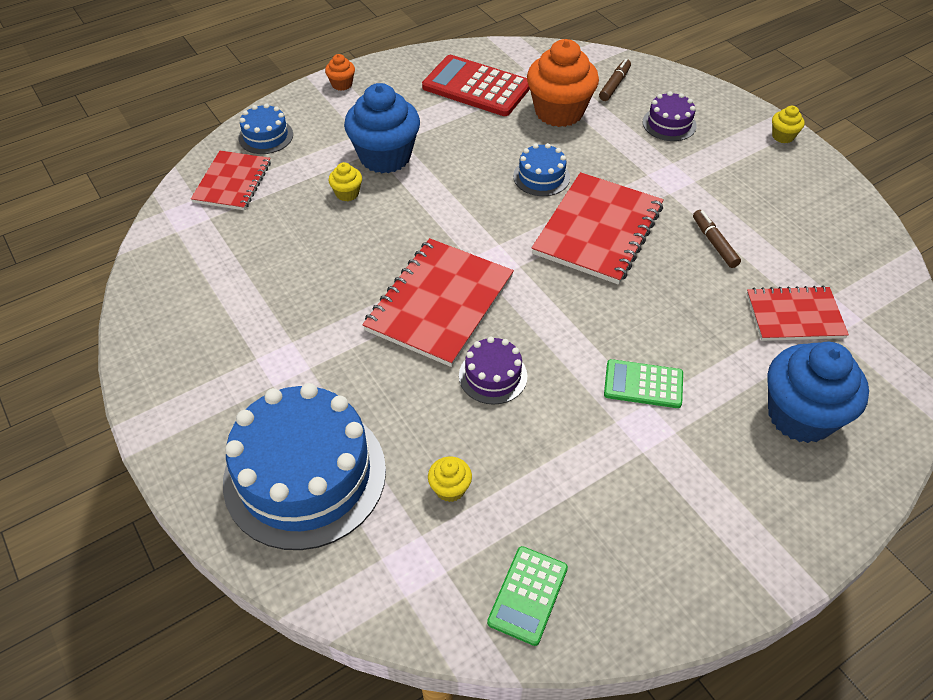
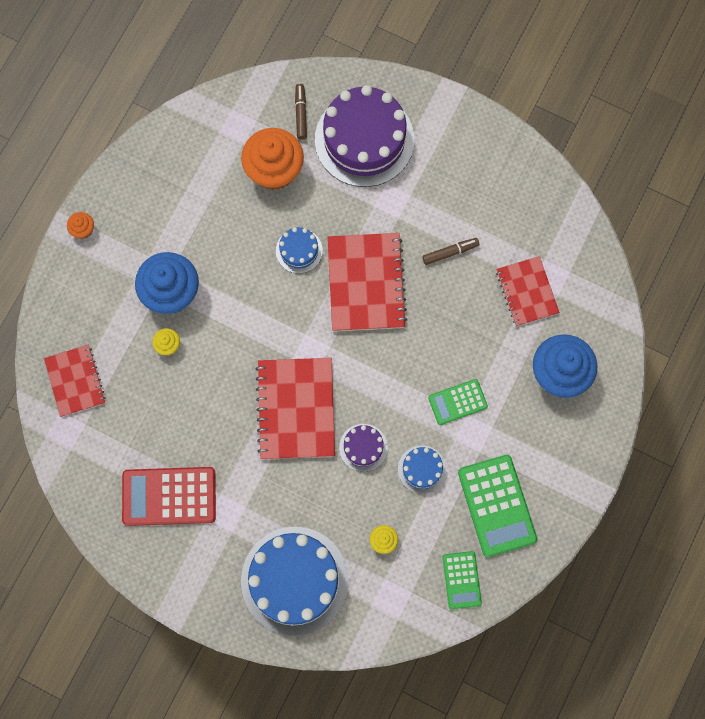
camera: 30 degrees left, 25 degrees up
blue cake [238,103,293,154] -> blue cake moved to [398,445,446,494]
red calculator [422,55,530,116] -> red calculator moved to [122,467,216,526]
purple cake [643,91,697,141] -> purple cake [315,85,414,187], size x2.17
brown marker [693,210,741,268] -> brown marker turned 120 degrees clockwise [422,238,479,265]
red notebook [747,286,849,341] -> red notebook turned 75 degrees counterclockwise [496,256,560,326]
yellow cupcake [772,106,805,143] -> none
none -> green calculator [458,455,537,557]

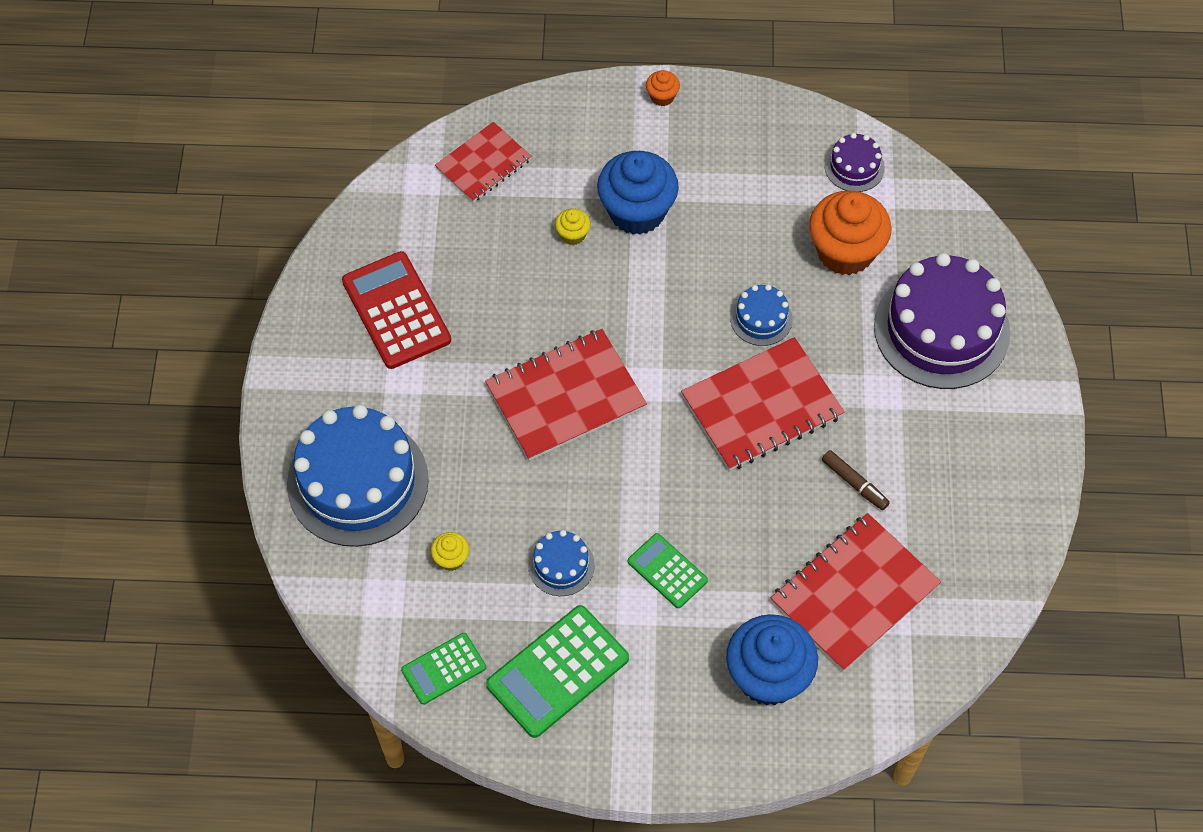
camera: 65 degrees right, 15 degrees down
brown marker [295,84,307,140] -> none
purple cake [339,424,388,472] -> purple cake moved to [825,133,885,192]
red notebook [496,256,560,326] -> red notebook [771,513,941,671], size x1.58

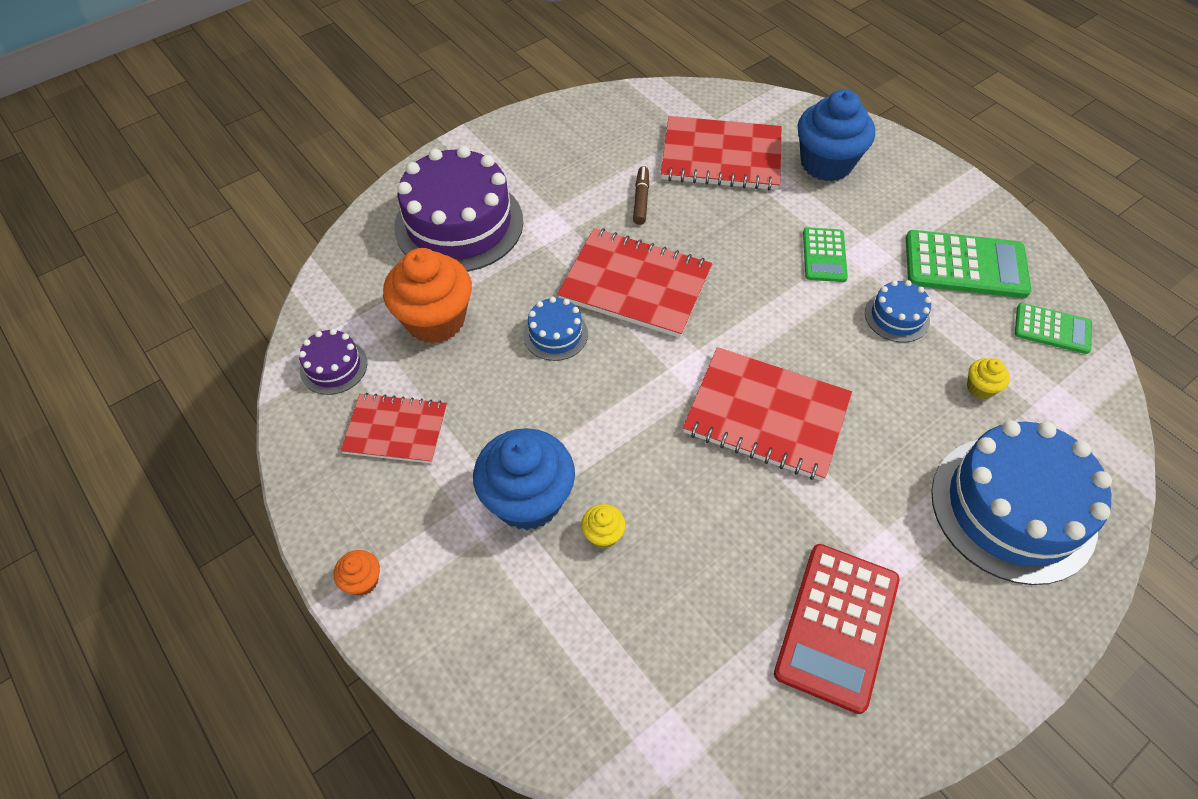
camera: 130 degrees left, 5 degrees down
red notebook [435,122,532,203] -> red notebook moved to [341,393,447,463]

